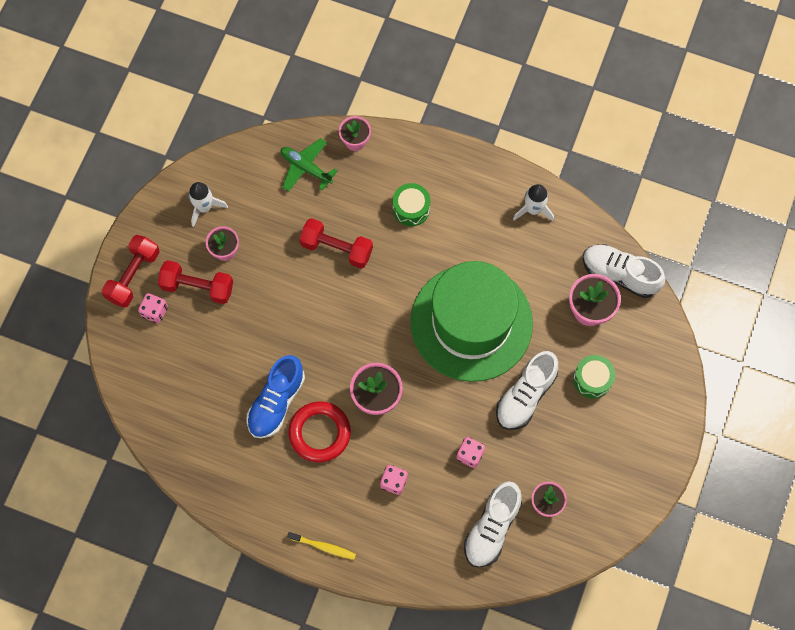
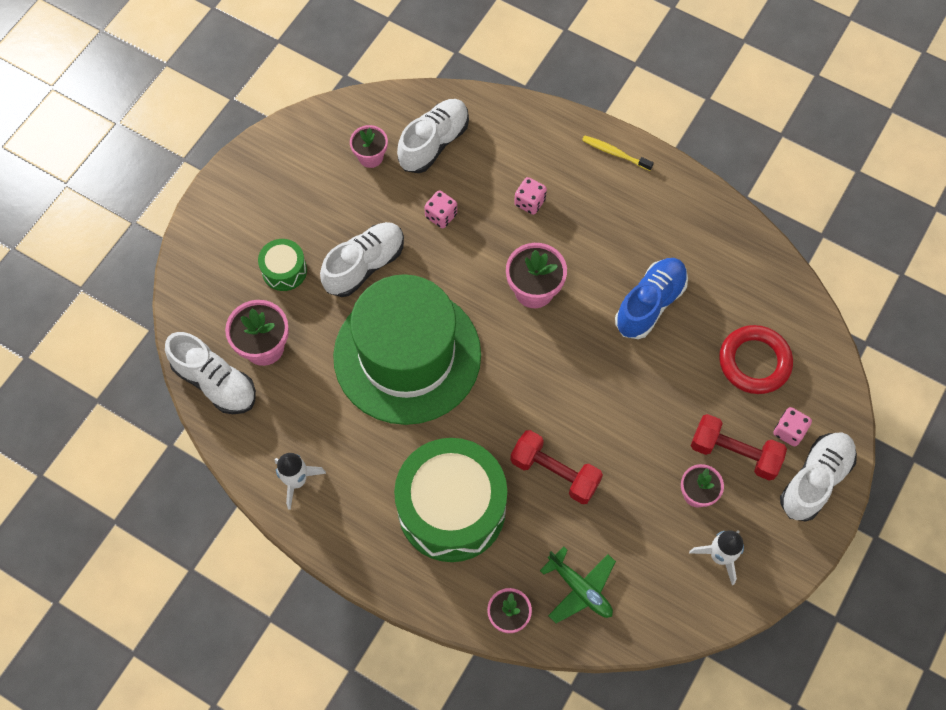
camera: 170 degrees left, 5 degrees down
red dumbbell [102,235,160,308] -> white shoe [780,433,857,522]
red ring [288,401,351,462] -> red ring moved to [719,325,793,394]
green drum [393,183,430,226] -> green drum [394,438,507,562], size x2.22

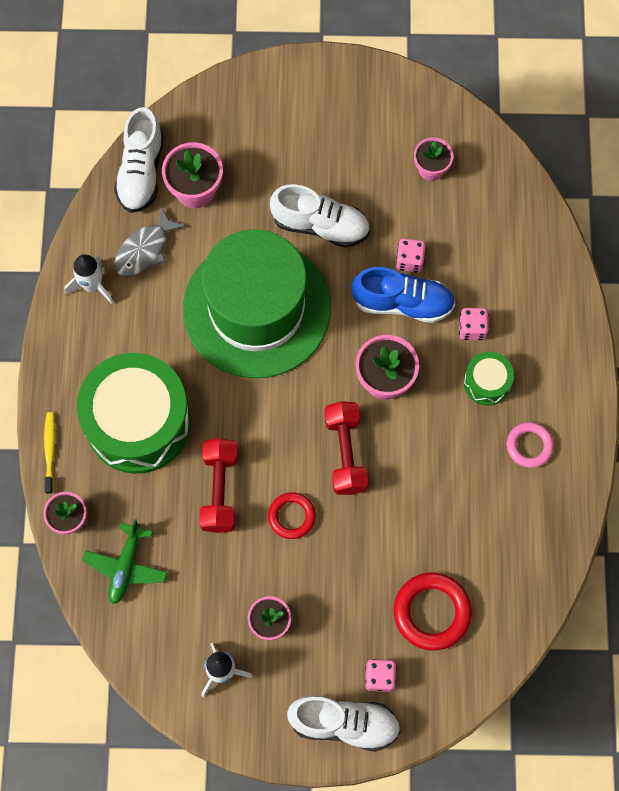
camera: 60 degrees right, 5 degrees up
green drum [258,239,307,291] -> green drum moved to [464,352,514,405]
white shoe [397,99,469,173] -> none
yellow toothbrush [582,135,654,171] -> yellow toothbrush moved to [44,412,55,494]
blue shoe [615,258,688,339] -> blue shoe moved to [351,267,455,323]
red dumbbell [691,414,787,481] -> red dumbbell moved to [324,401,368,495]
none -> grey fish [114,207,186,276]
none -> red ring [268,492,316,539]
none -> pink ring [507,422,554,468]

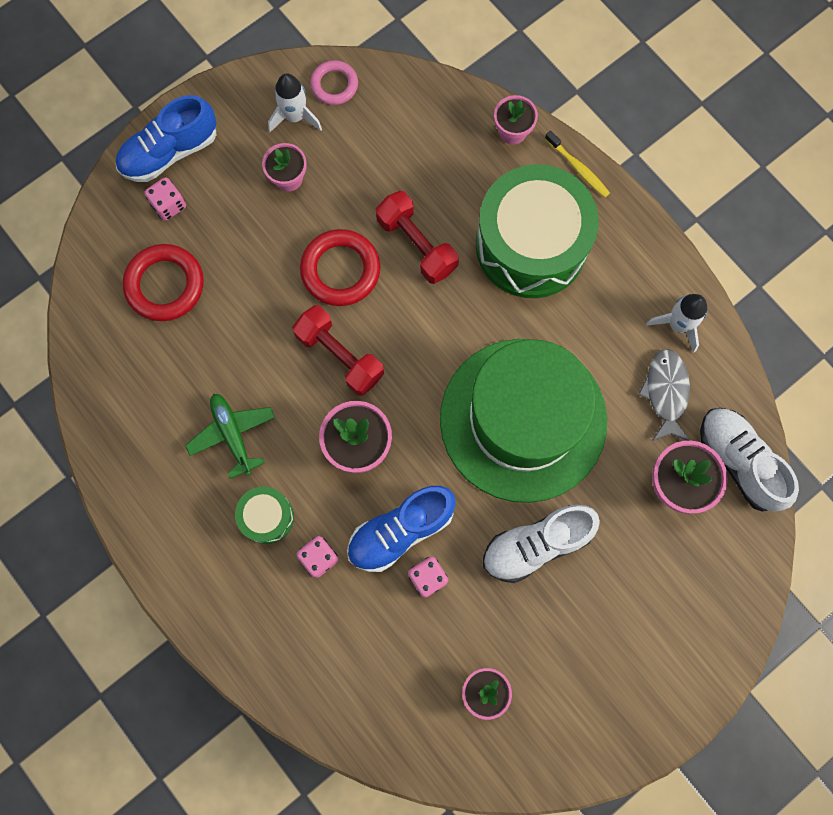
camera: 140 degrees right, 5 degrees up
green plane [82,519,168,604] -> green plane moved to [185,394,275,479]
red ring [268,492,316,539] -> red ring [300,229,380,306], size x1.60
white shoe [287,695,401,752] -> blue shoe [116,95,217,182]
pink ring [507,422,554,468] -> pink ring moved to [310,60,358,105]

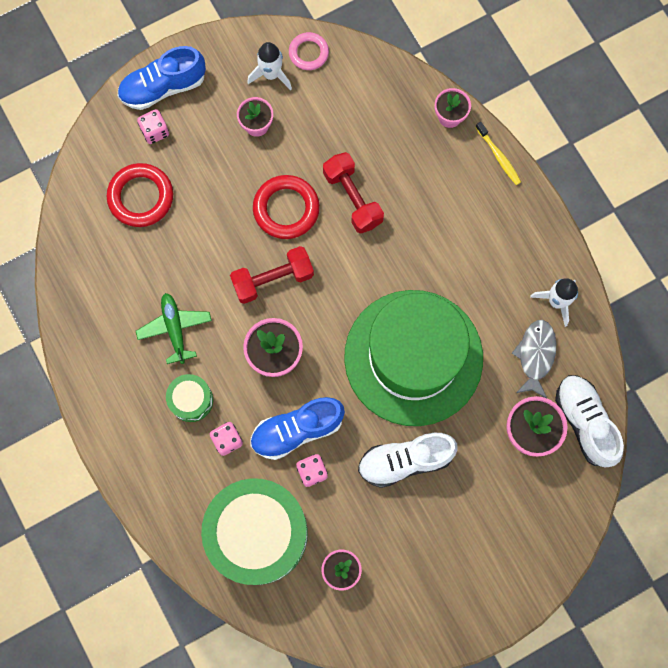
camera: 10 degrees right, 0 degrees up
red dumbbell [292,305,384,396] -> red dumbbell turned 75 degrees counterclockwise [230,246,314,304]
green drum [476,164,599,298] -> green drum moved to [201,478,308,585]

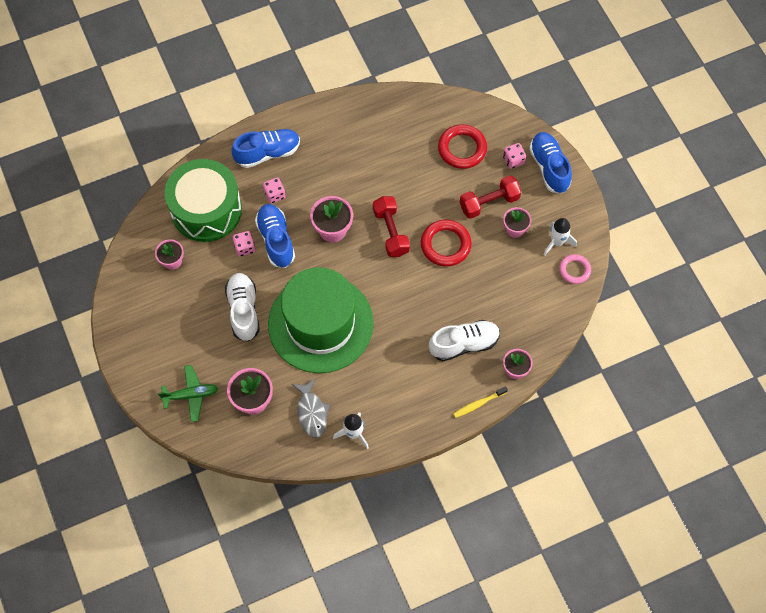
camera: 95 degrees right, 10 degrees down
green plane [136,293,212,364] -> green plane moved to [158,365,218,422]
green drum [166,374,213,422] -> none
red dumbbell [323,152,384,234] -> red dumbbell moved to [460,176,521,219]
grey fish [512,320,556,398] -> grey fish turned 60 degrees clockwise [292,378,330,438]
white shoe [555,375,624,467] -> white shoe moved to [429,320,500,361]
none -> blue shoe [231,129,300,168]

